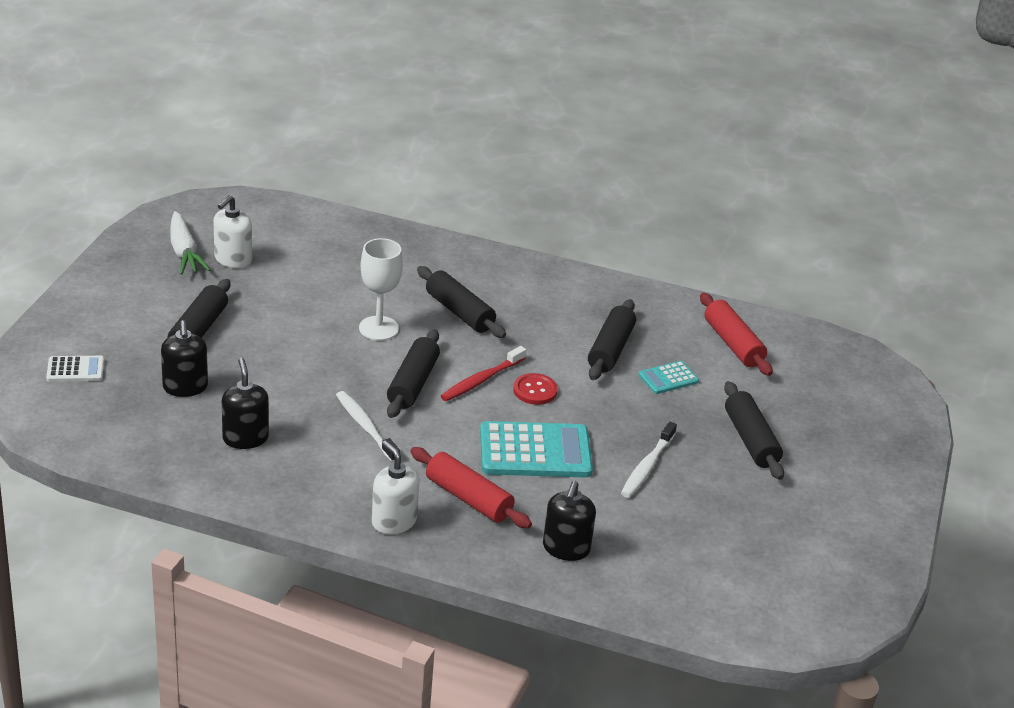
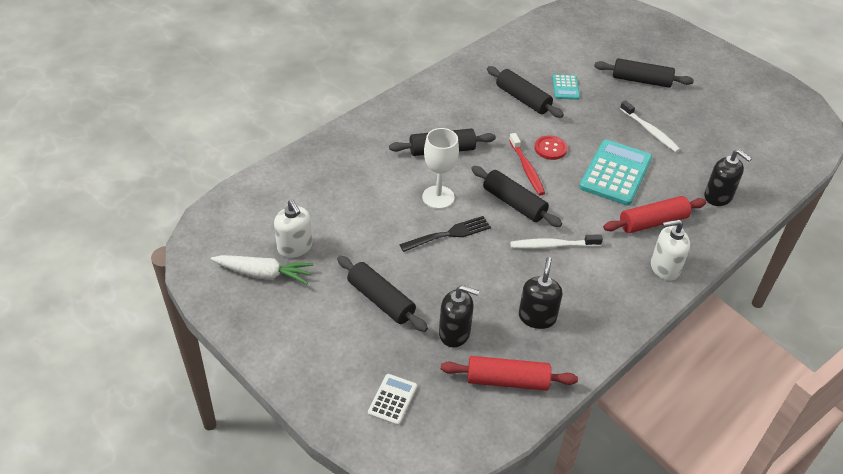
camera: 60 degrees left, 10 degrees up
black soap dispenser [222,358,269,449] -> black soap dispenser turned 90 degrees clockwise [519,257,562,329]
red rolling pin [700,293,773,376] -> red rolling pin moved to [441,356,578,391]
none -> black fork [399,216,491,252]

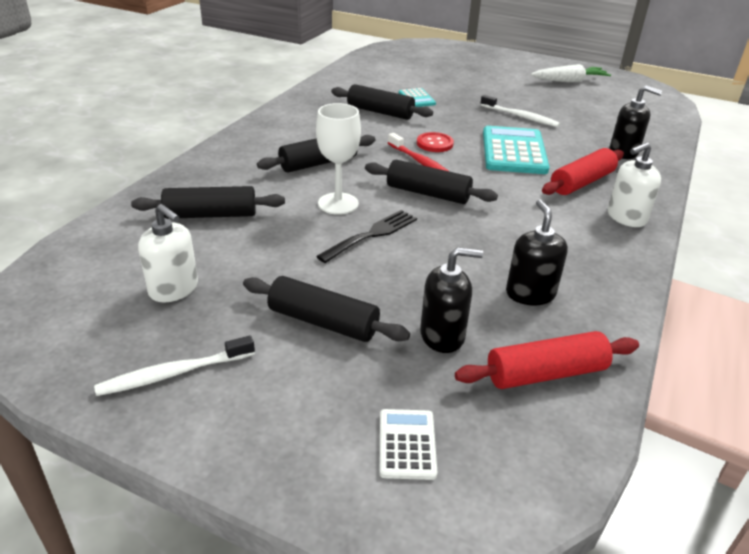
camera: 20 degrees left, 10 degrees down
white carrot [211,255,314,284] -> white carrot moved to [531,64,611,82]
white toothbrush [510,234,603,249] -> white toothbrush moved to [94,336,255,396]
black rolling pin [594,58,694,88] -> black rolling pin moved to [131,186,285,219]

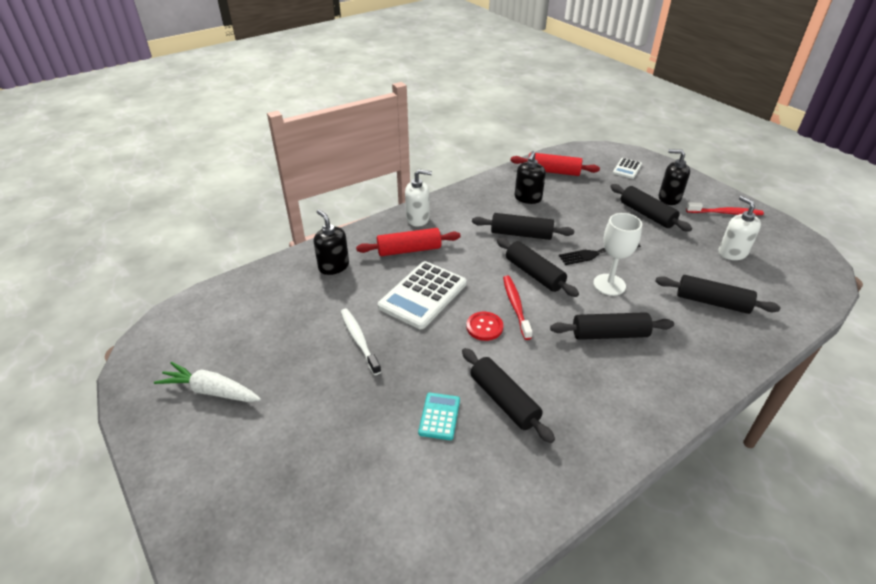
camera: 150 degrees left, 5 degrees up
white toothbrush [94,336,255,396] -> red toothbrush [686,202,764,215]
black soap dispenser [420,247,483,353] -> black soap dispenser moved to [659,149,690,205]
turquoise calculator [483,126,549,174] -> white calculator [378,261,466,329]
none -> black rolling pin [472,213,574,240]

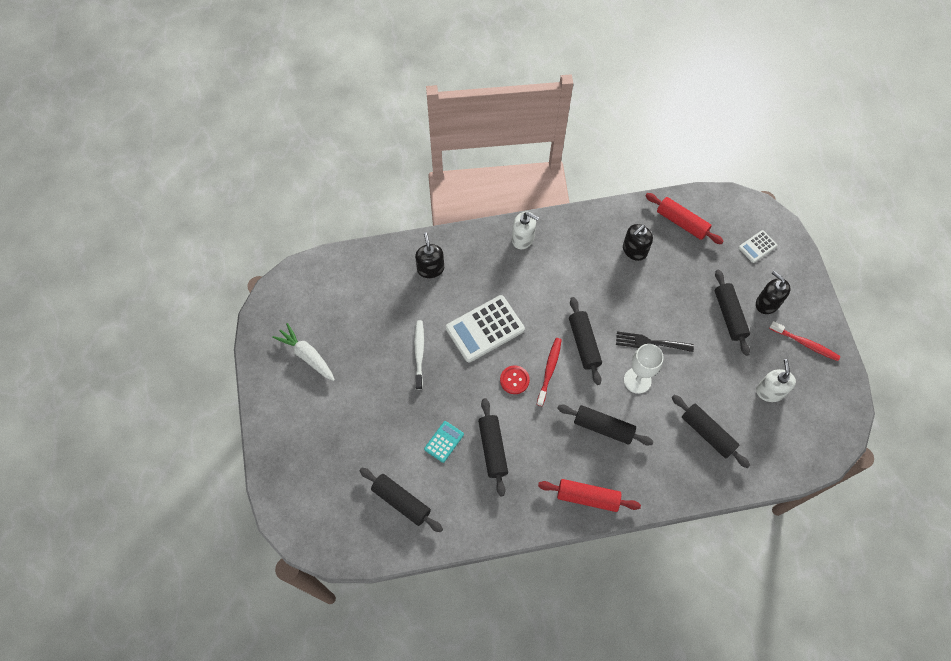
camera: 25 degrees right, 25 degrees up
red rolling pin [356,228,461,256] -> red rolling pin moved to [538,479,641,512]
black rolling pin [472,213,574,240] -> black rolling pin moved to [359,468,443,532]

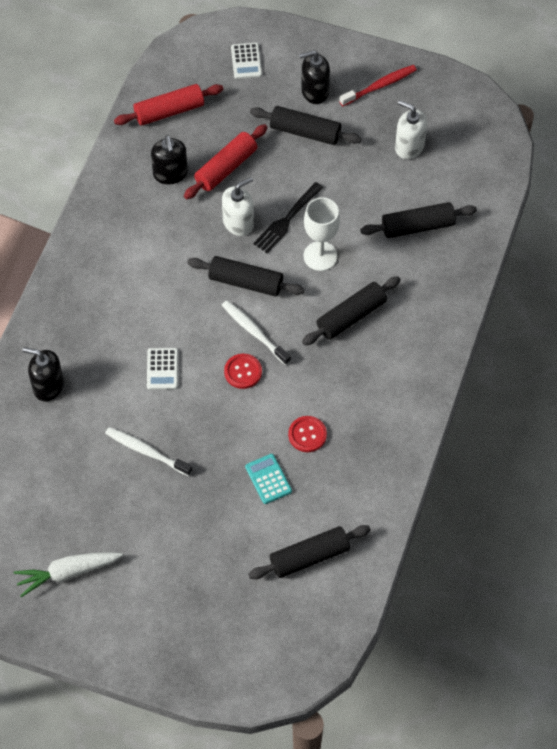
camera: 60 degrees left, 5 degrees down
white calculator [446,295,525,362] -> white calculator [147,348,178,390], size x0.51
black rolling pin [478,398,508,496] -> red button [288,416,327,452]
white soap dispenser [512,212,539,249] -> white soap dispenser moved to [222,177,254,236]
red toothbrush [537,338,562,406] -> white toothbrush [222,300,291,365]
red rolling pin [538,479,641,512] -> red rolling pin moved to [184,124,267,199]

